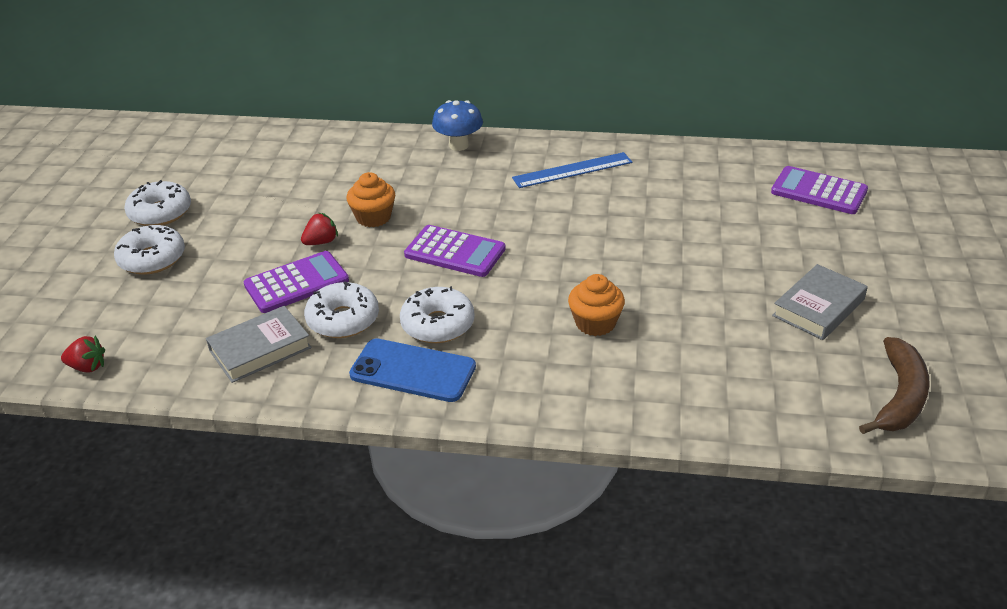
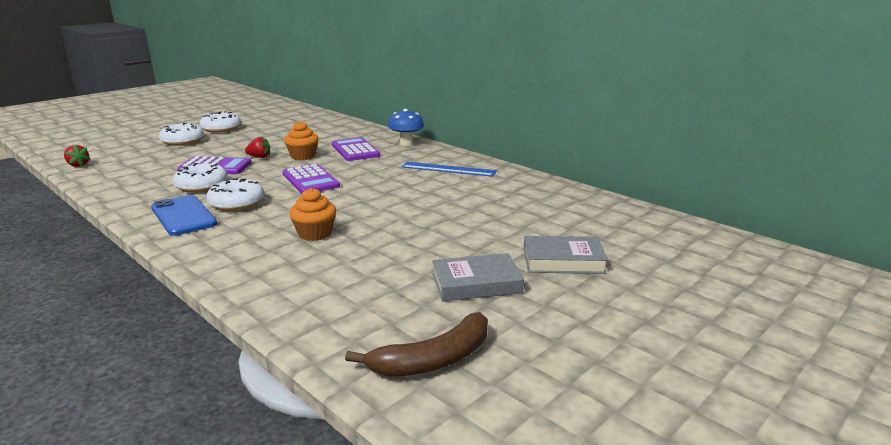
camera: 35 degrees right, 15 degrees down
grey book [206,306,312,383] -> grey book moved to [524,236,608,274]
purple calculator [771,166,868,214] -> purple calculator moved to [332,137,380,161]

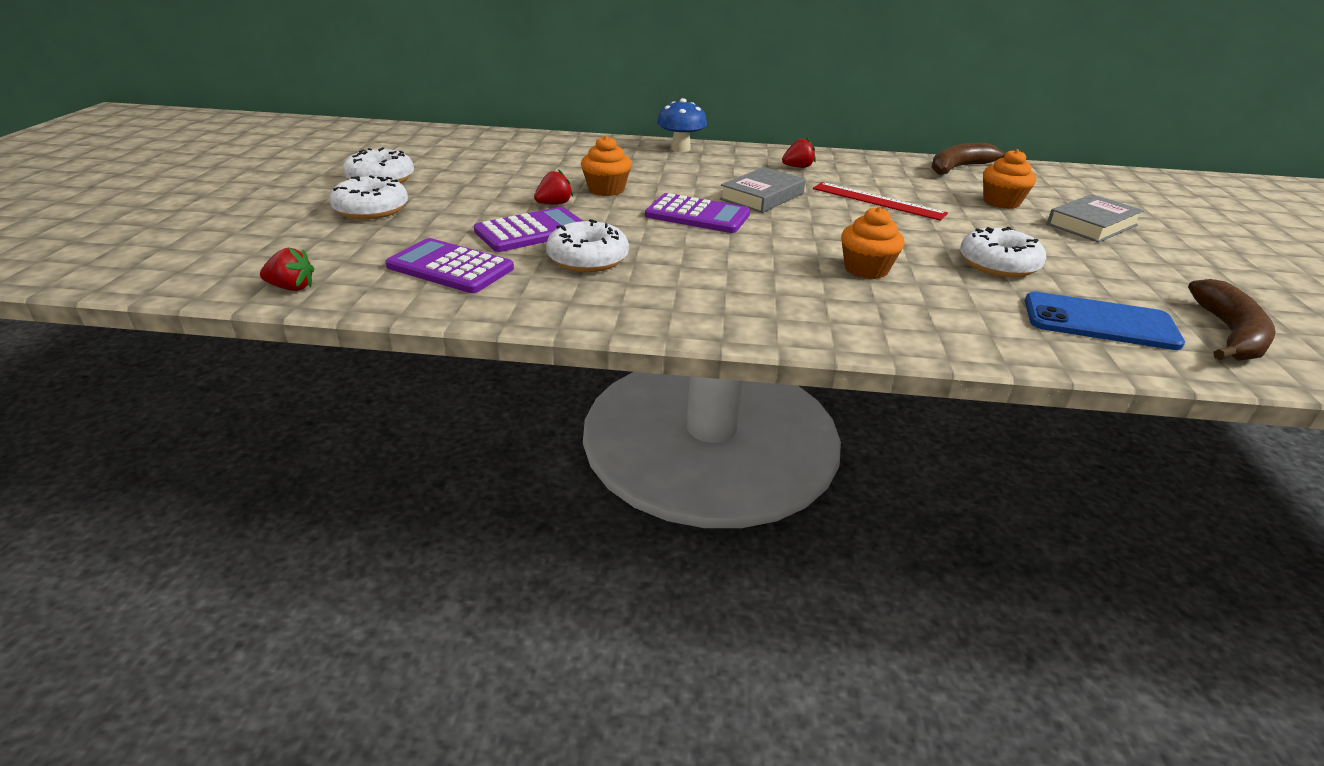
camera: 40 degrees left, 10 degrees up
blue phone [151,195,217,236] -> blue phone moved to [1025,292,1185,350]
white donut [206,177,264,211] -> white donut moved to [960,227,1046,278]
purple calculator [332,137,380,161] -> purple calculator moved to [385,238,514,293]
blue ruler [402,162,497,177] -> red strawberry [782,138,816,168]
grey book [432,253,524,301] -> grey book moved to [720,167,806,213]
none -> red ruler [813,182,948,221]
none -> brown banana [931,143,1007,175]
none -> orange cupcake [983,149,1036,209]

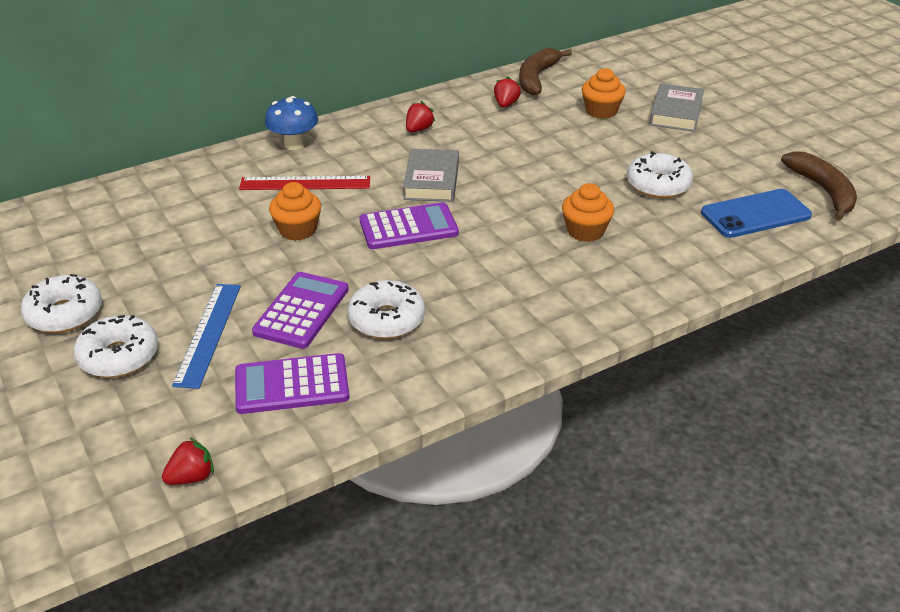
camera: 35 degrees left, 5 degrees up
red strawberry [534,169,573,205] -> red strawberry moved to [494,77,521,108]
red ruler [813,182,948,221] -> red ruler moved to [239,176,370,190]
none -> blue ruler [172,284,241,389]

